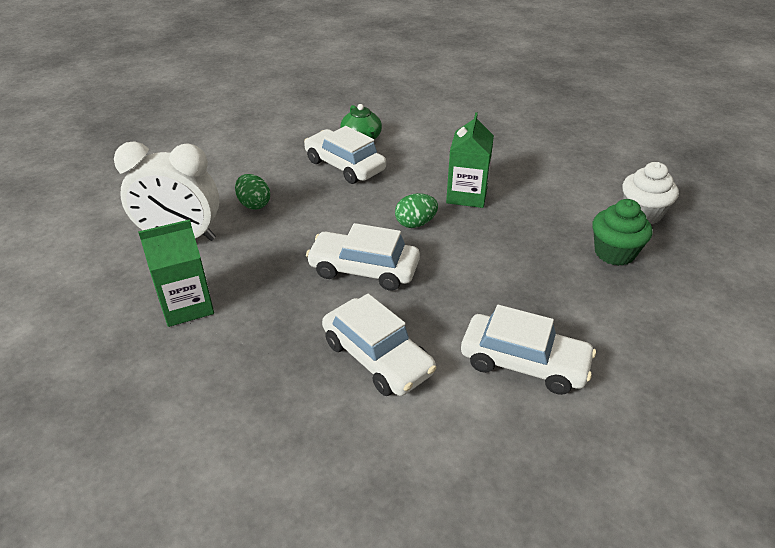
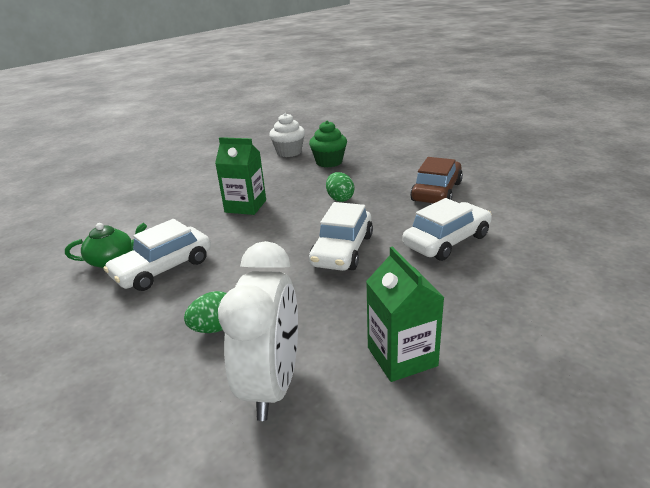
camera: 85 degrees left, 10 degrees down
green egg [395,193,438,228] -> green egg moved to [326,172,354,202]
white car [461,305,596,395] -> brown car [410,157,463,203]

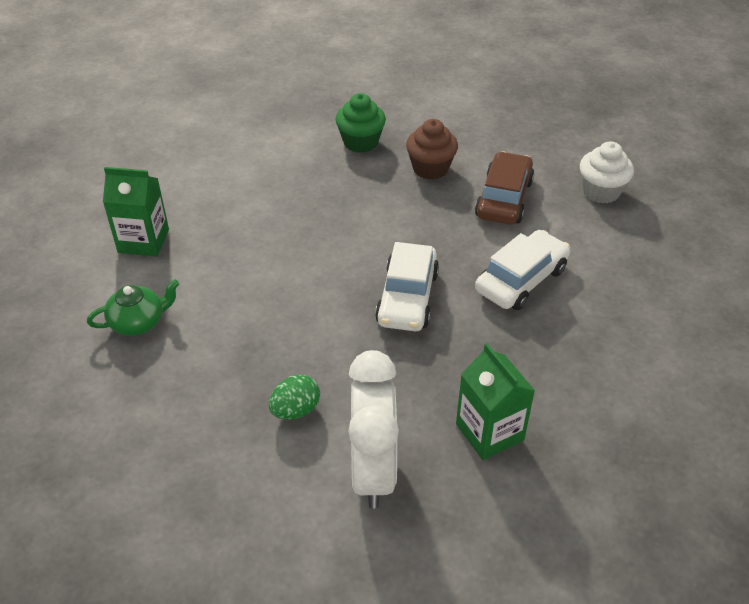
camera: 10 degrees left, 15 degrees up
white car [104,219,211,291] -> none
green carton [215,137,266,215] -> green carton moved to [103,167,169,256]
white cupcake [269,113,305,157] -> white cupcake moved to [580,141,634,204]
green egg [326,172,354,202] -> none
none -> brown cupcake [406,119,458,180]

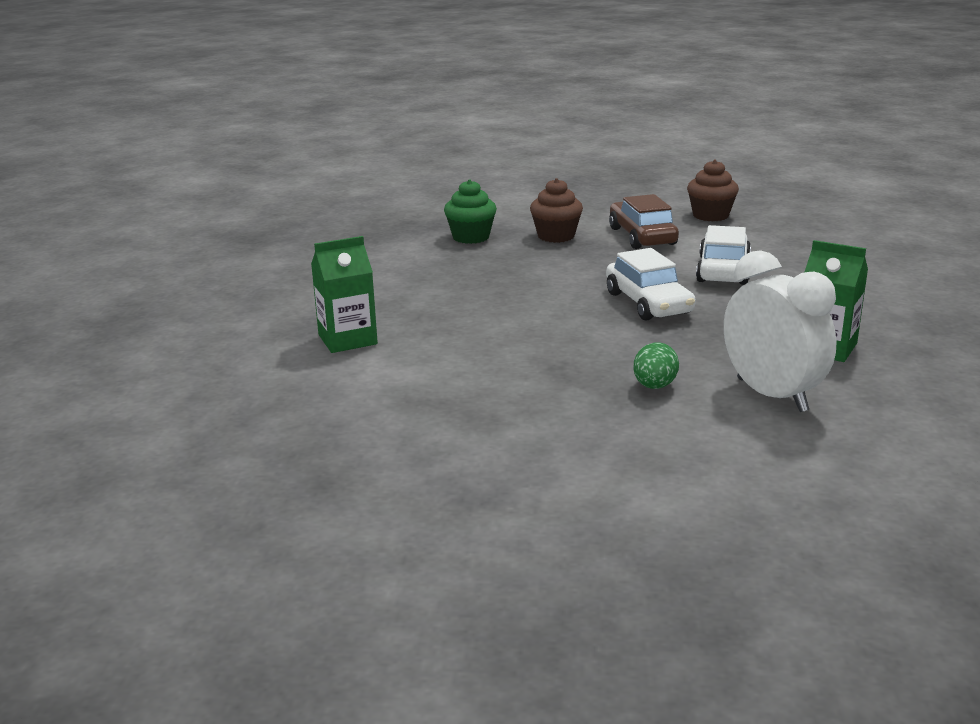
camera: 30 degrees left, 20 degrees down
green teapot [87,279,179,336] -> none
white cupcake [580,141,634,204] -> brown cupcake [687,160,739,221]

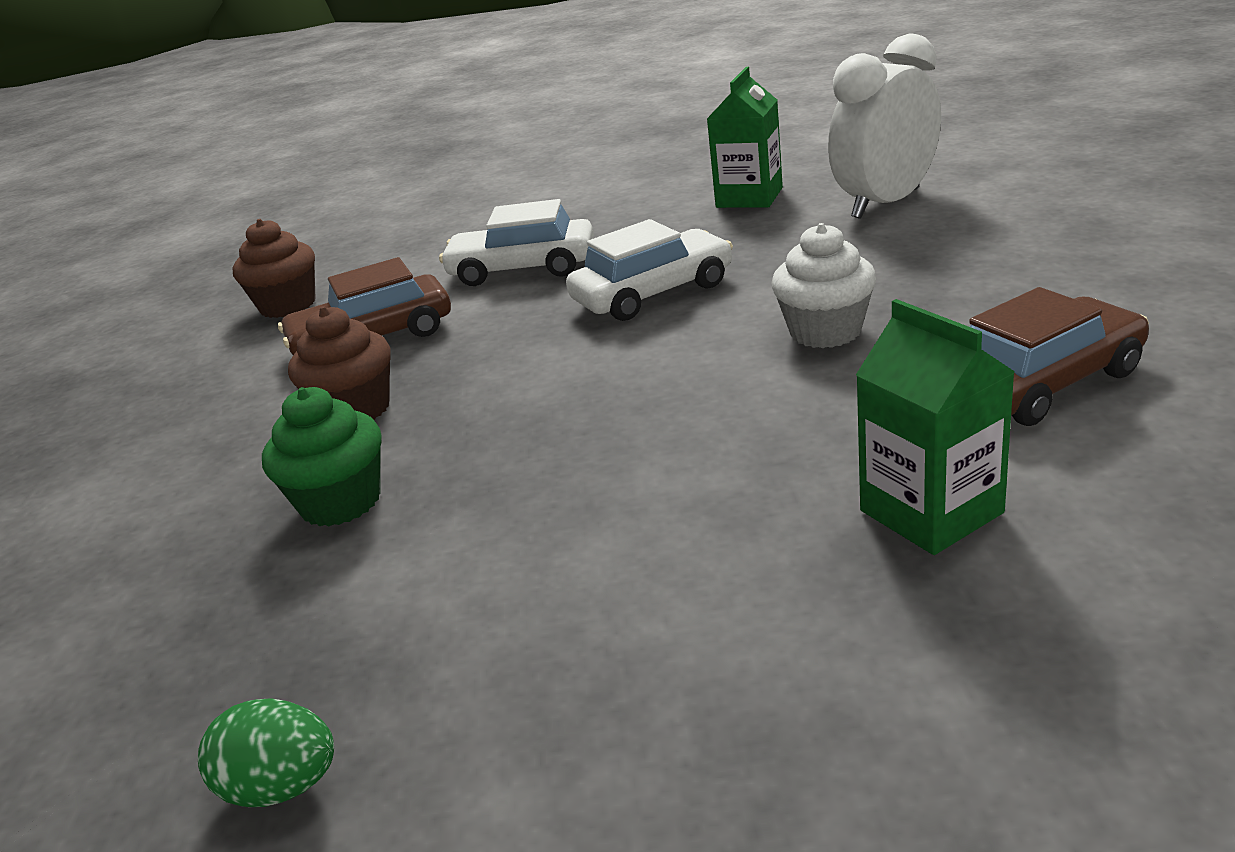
camera: 95 degrees left, 5 degrees up
green egg [633,342,679,389] -> green egg moved to [198,698,334,807]
none -> white cupcake [772,223,877,348]
none -> brown car [969,287,1149,426]

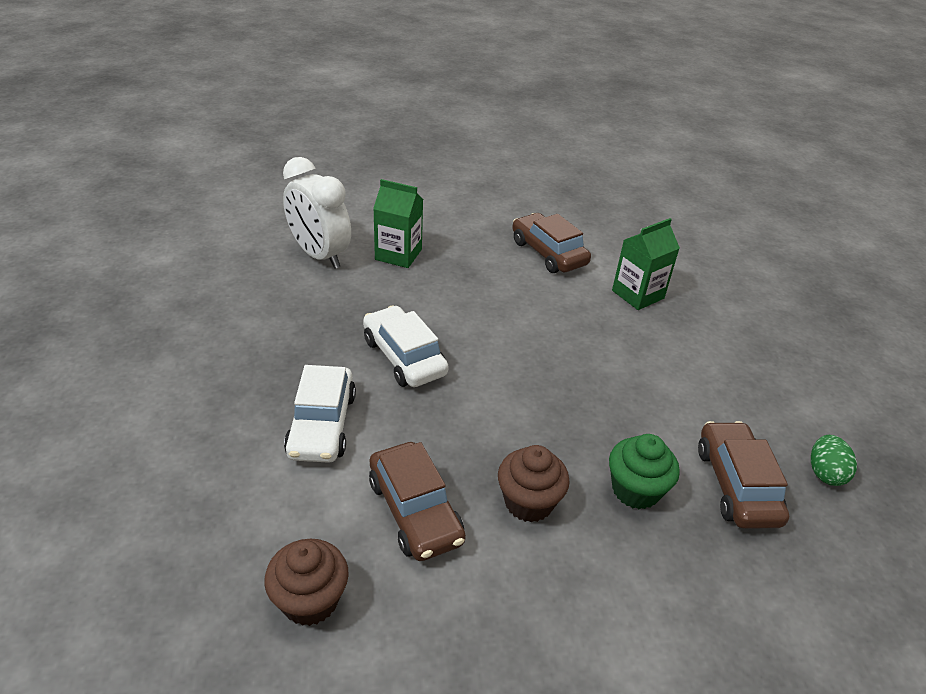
camera: 100 degrees left, 10 degrees up
green carton [707,67,783,208] -> green carton moved to [373,179,423,268]
white cupcake [772,223,877,348] -> none
none -> brown car [698,421,789,529]

